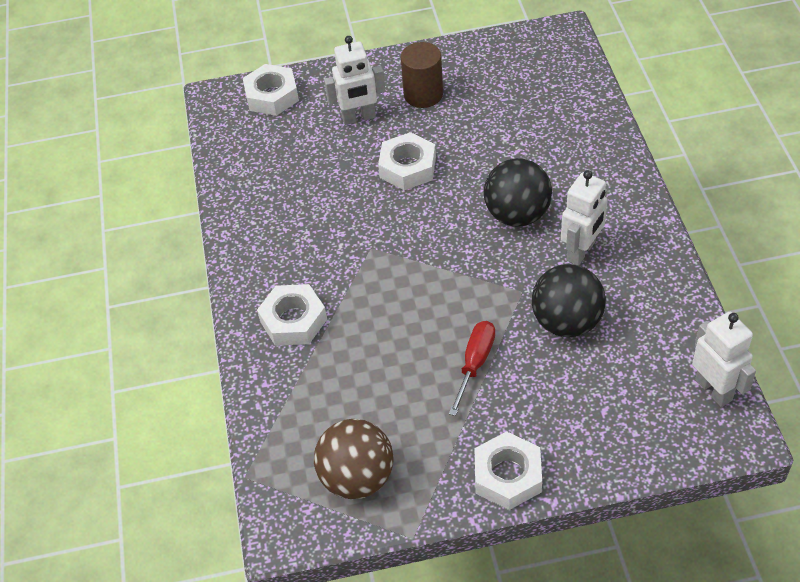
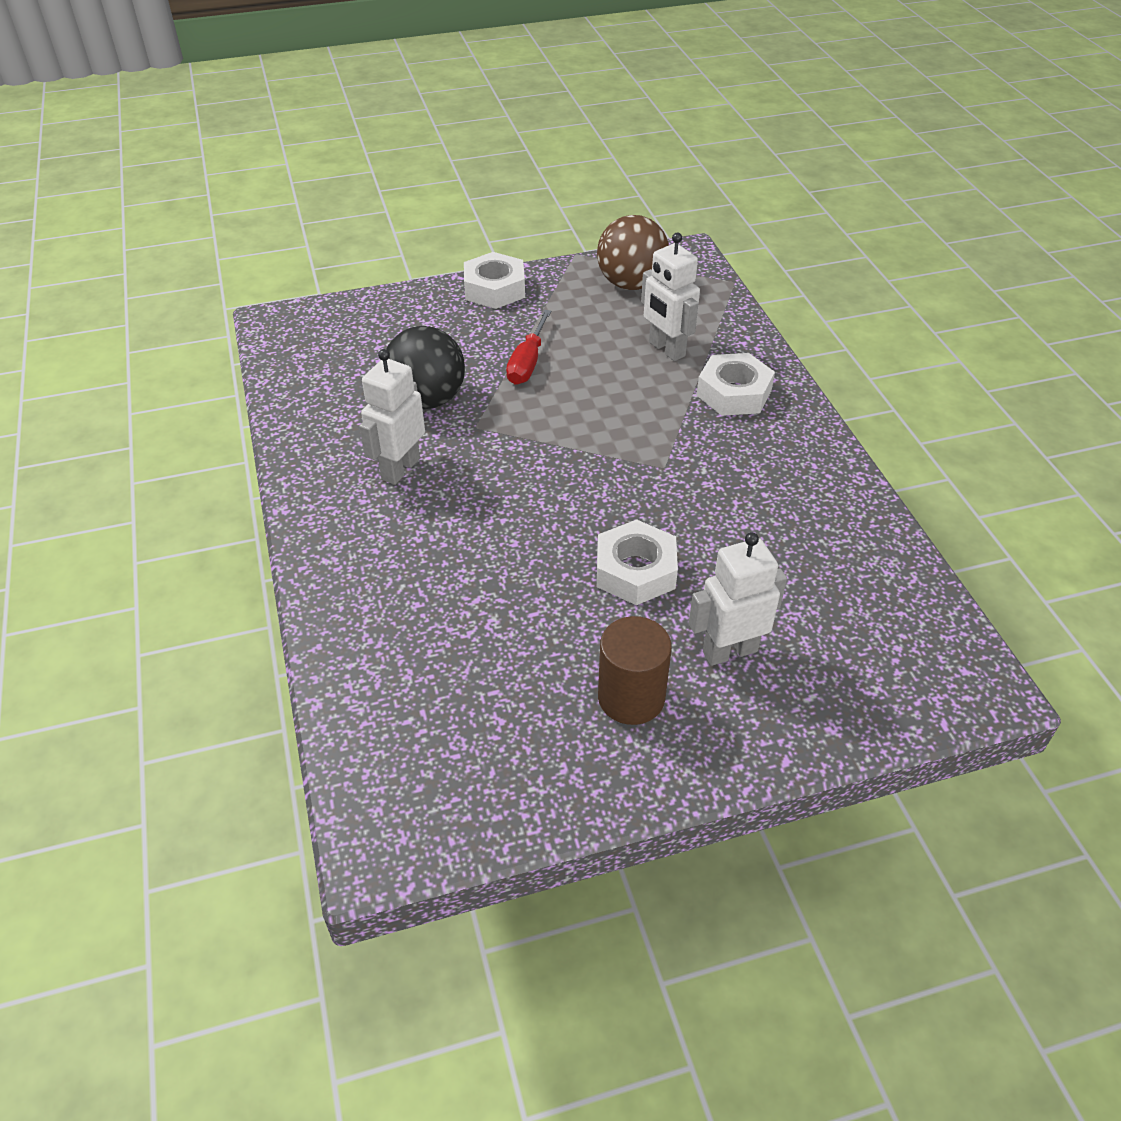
camera: 170 degrees right, 5 degrees down
white nut [243,64,299,116] -> none
black ball [484,158,552,227] -> none
white robot [692,312,756,407] -> white robot moved to [641,233,700,361]

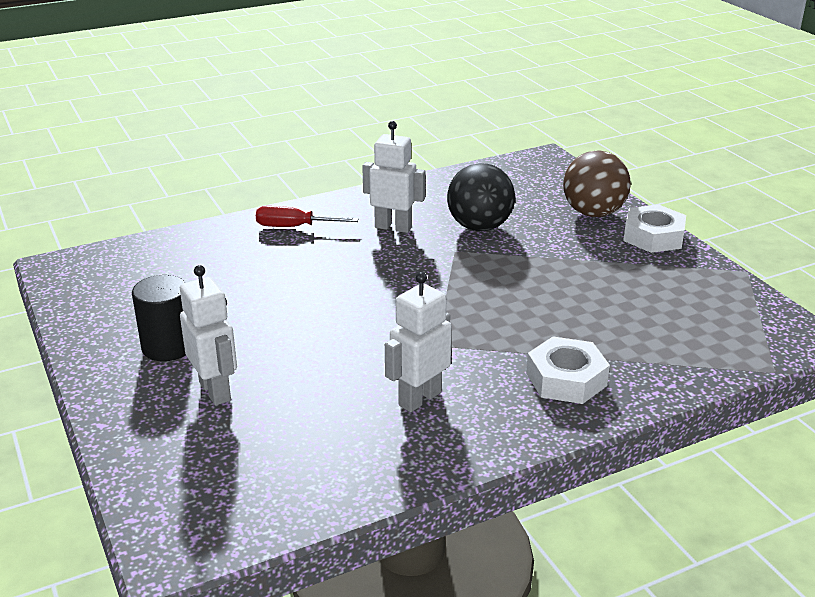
camera: 80 degrees right, 15 degrees down
red screwdriver [506,310,551,385] -> red screwdriver moved to [256,206,359,227]
brown ball [597,215,669,290] -> brown ball moved to [563,151,631,217]
white nut [597,519,678,605] -> none
brown cylinder [598,616,672,725] -> black cylinder [132,275,186,361]
white robot [641,233,700,361] -> white robot moved to [385,272,452,412]

